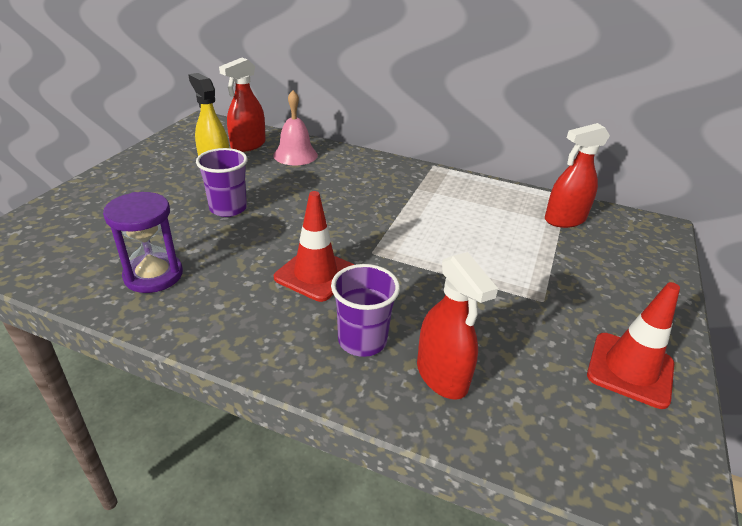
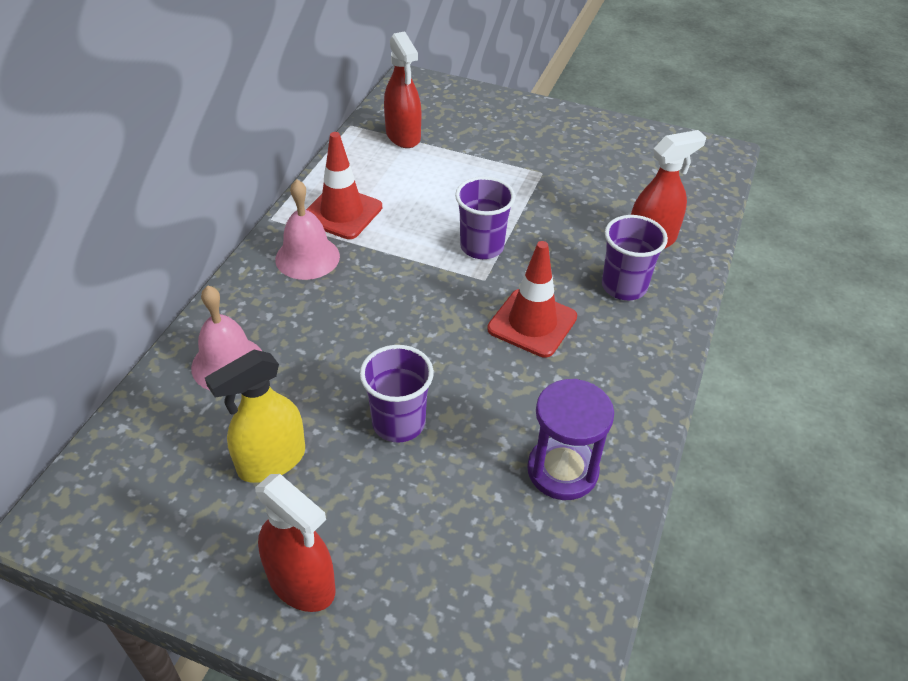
camera: 90 degrees left, 10 degrees up
red spray bottle [219,58,266,152] -> red spray bottle moved to [255,474,335,612]
red traffic cone [587,282,680,409] -> red traffic cone moved to [306,132,382,239]
none -> pink bell [275,179,340,280]
none -> purple cup [455,177,515,259]

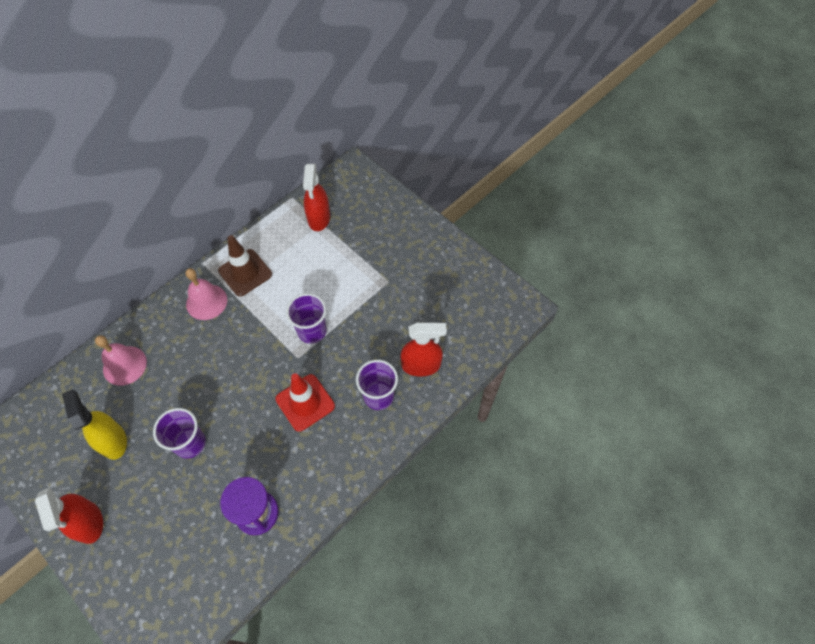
camera: 25 degrees right, 15 degrees up
yellow spray bottle [205,350,305,483] -> yellow spray bottle turned 75 degrees clockwise [62,390,127,460]
red traffic cone [306,132,382,239] -> brown traffic cone [218,235,272,296]

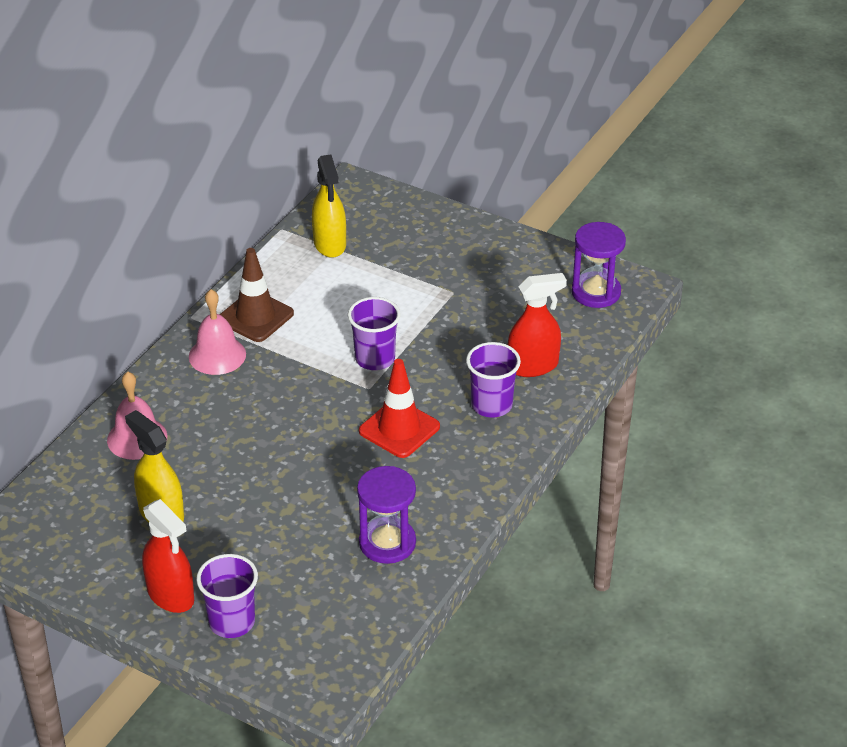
camera: 15 degrees left, 20 degrees down
purple cup [153,408,206,459] -> purple cup moved to [196,554,258,638]
red spray bottle [303,164,330,231] -> yellow spray bottle [312,155,346,258]
none -> purple hourglass [571,222,626,308]

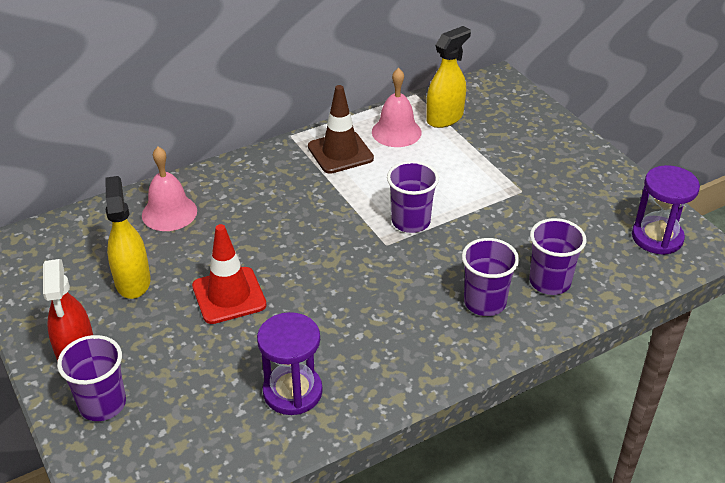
camera: 30 degrees right, 0 degrees up
pink bell [189,289,246,375] -> pink bell moved to [372,68,422,147]
yellow spray bottle [312,155,346,258] -> yellow spray bottle turned 150 degrees counterclockwise [426,26,471,128]
red traffic cone [359,359,440,458] -> red traffic cone moved to [192,224,267,324]
red spray bottle [507,273,567,377] -> purple cup [529,218,586,295]

